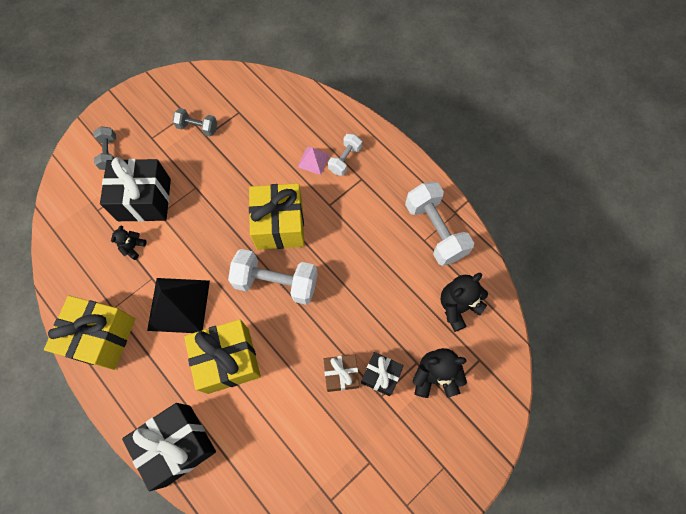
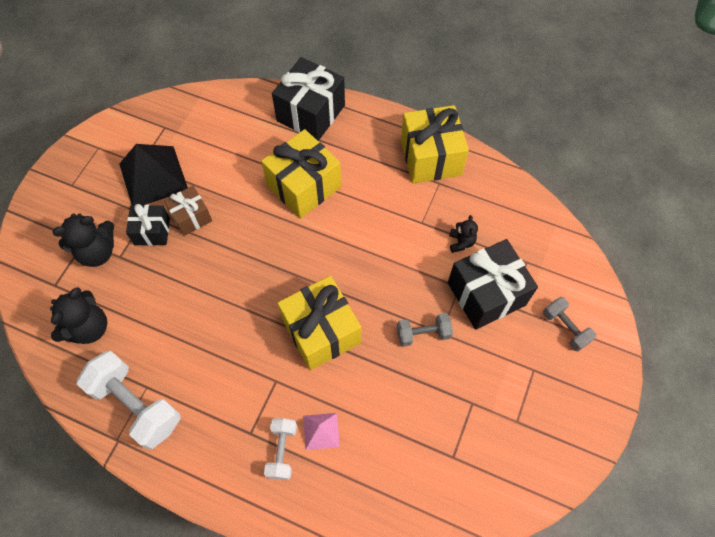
camera: 155 degrees right, 5 degrees down
black pyramid [147,278,210,333] -> black pyramid moved to [119,144,188,205]
grey dumbbell [172,108,217,137] -> grey dumbbell moved to [397,313,453,347]
white dumbbell [228,249,318,305] -> none

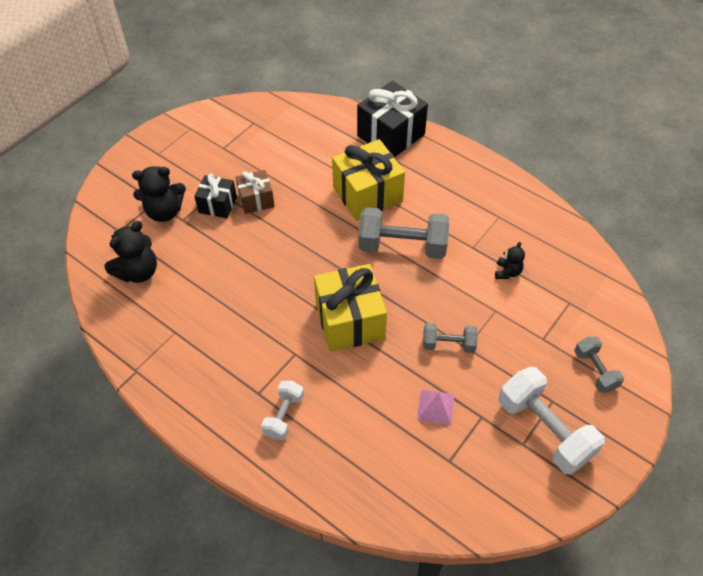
camera: 15 degrees right, 10 degrees down
white dumbbell [77,351,181,449] -> white dumbbell moved to [499,367,605,474]
black pyramid [119,144,188,205] -> none
pink pyramid [304,413,340,450] -> pink pyramid moved to [417,390,454,425]
yellow gift [401,105,469,183] -> none
black gift [448,239,538,330] -> none
none -> grey dumbbell [358,207,449,259]

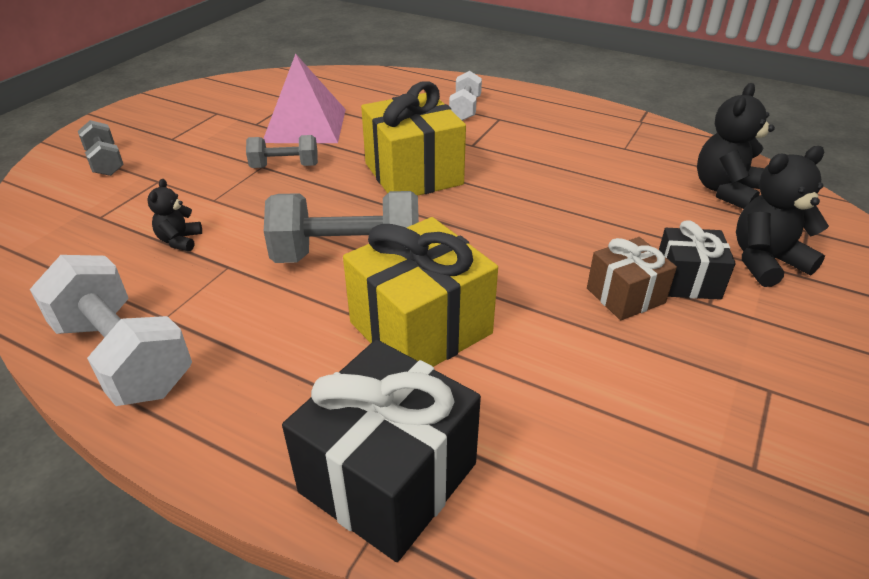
camera: 170 degrees right, 15 degrees down
pink pyramid [417,390,454,425] -> pink pyramid [263,54,346,143], size x1.97
white dumbbell [499,367,605,474] -> white dumbbell moved to [30,255,192,406]

